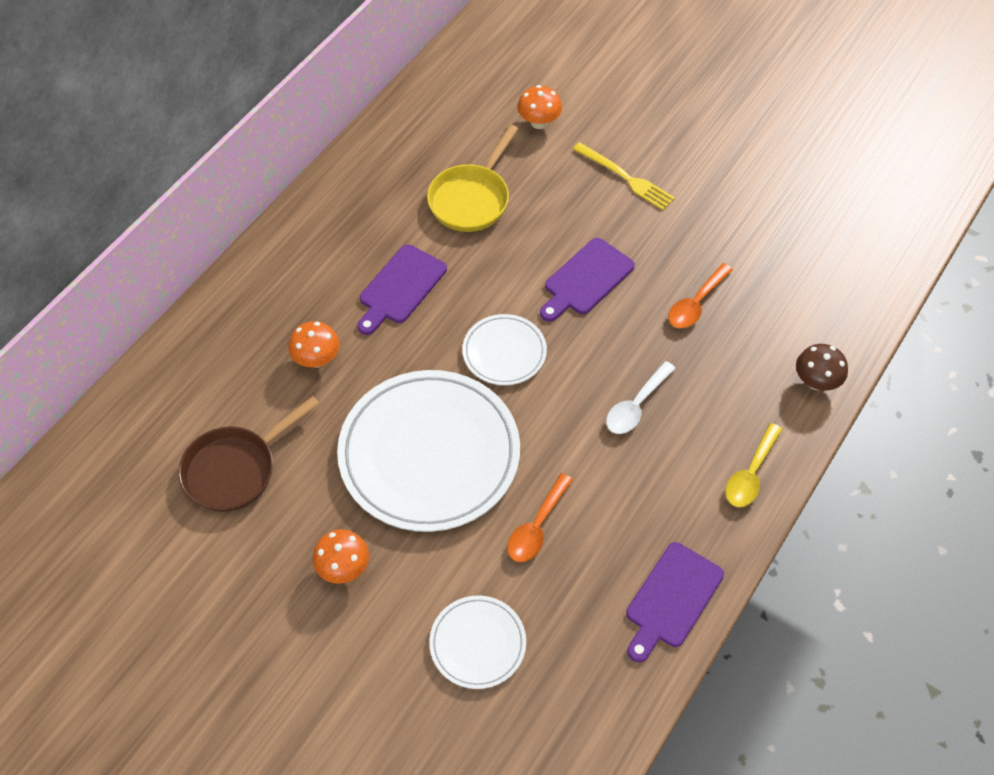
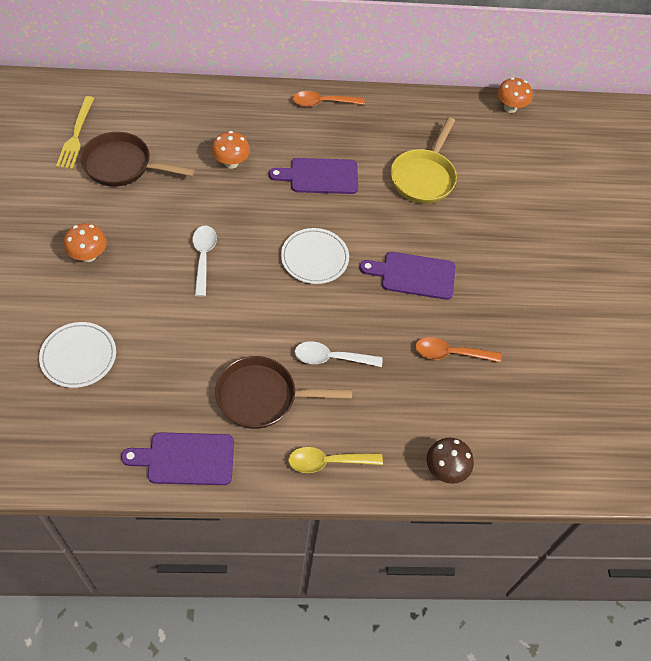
camera: 50 degrees right, 0 degrees up
white plate [337,370,520,532] -> white spoon [192,225,217,297]
yellow pan [427,125,518,232] -> yellow pan turned 60 degrees counterclockwise [391,117,457,204]
orange spoon [507,473,573,562] -> orange spoon moved to [292,91,365,107]
orange mushroom [517,85,562,129] -> orange mushroom moved to [497,77,533,113]
yellow fork [573,142,675,210] -> yellow fork moved to [56,96,94,169]
none -> brown pan [215,356,352,429]

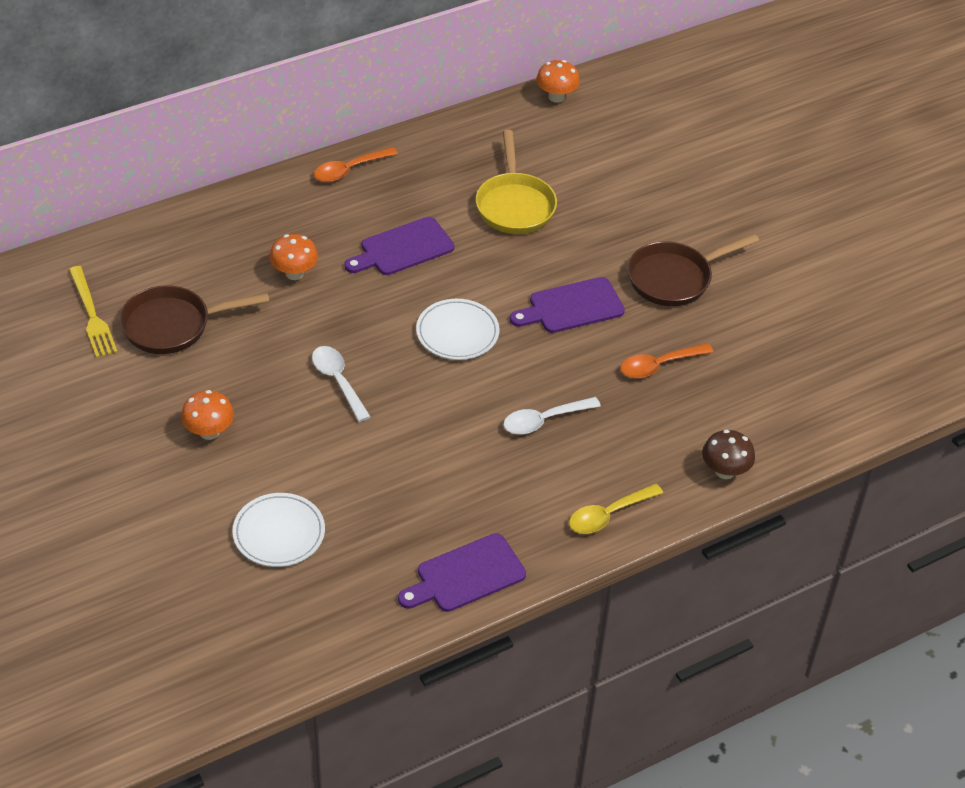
camera: 25 degrees left, 10 degrees down
brown pan [215,356,352,429] -> brown pan moved to [627,234,759,306]

